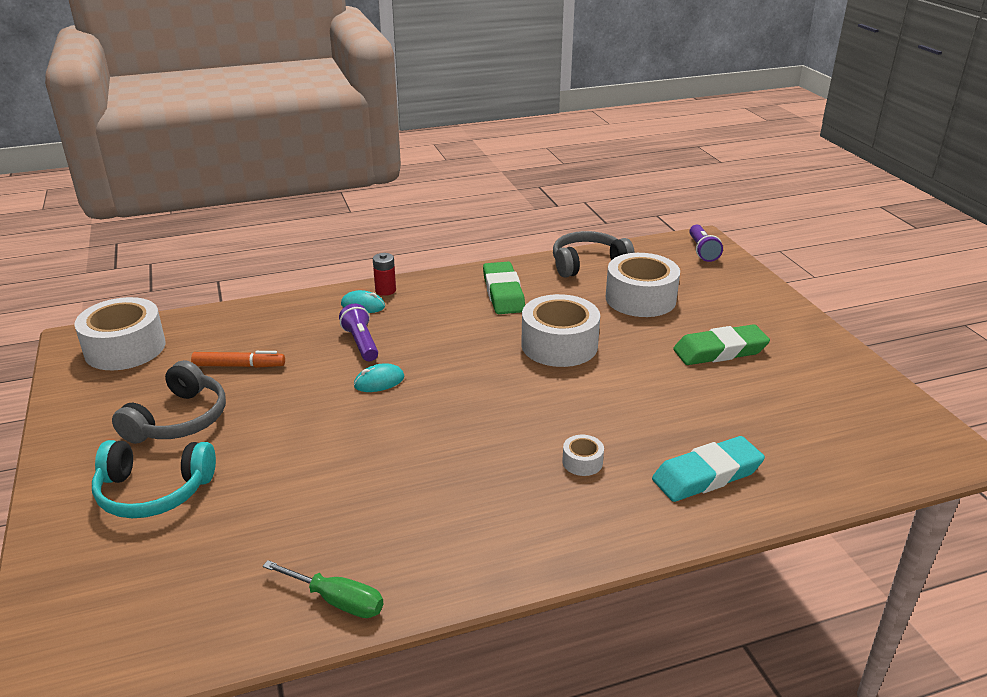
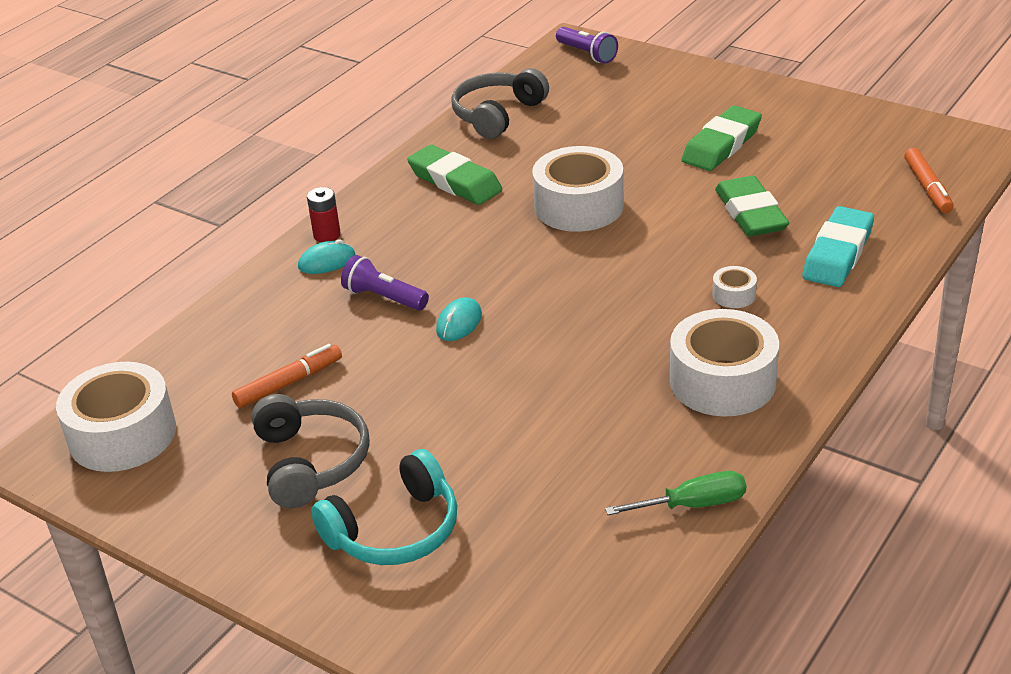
camera: 35 degrees left, 5 degrees up
white tape [606,253,680,317] -> white tape moved to [670,309,779,417]
none -> green eraser [715,176,789,237]
none -> orange marker [904,148,954,213]

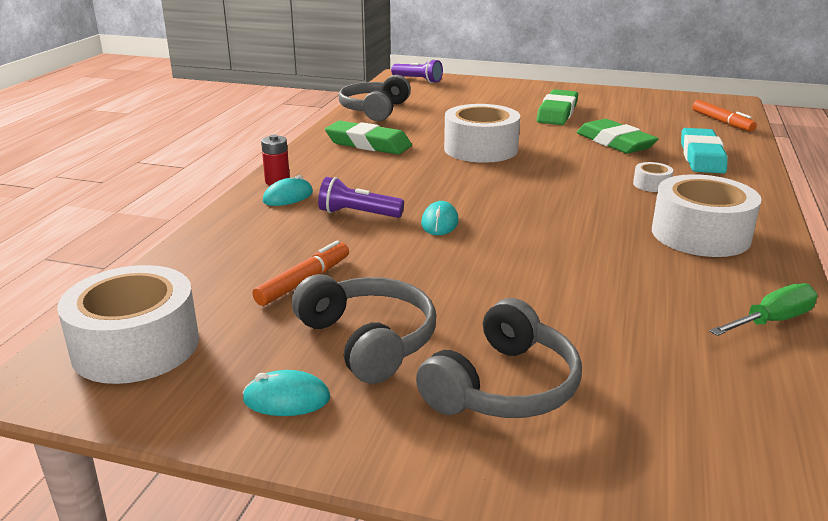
camera: 20 degrees left, 10 degrees down
turquoise headphones [311,449,457,565] -> grey headphones [416,298,582,418]
none -> turquoise mouse [242,370,330,416]

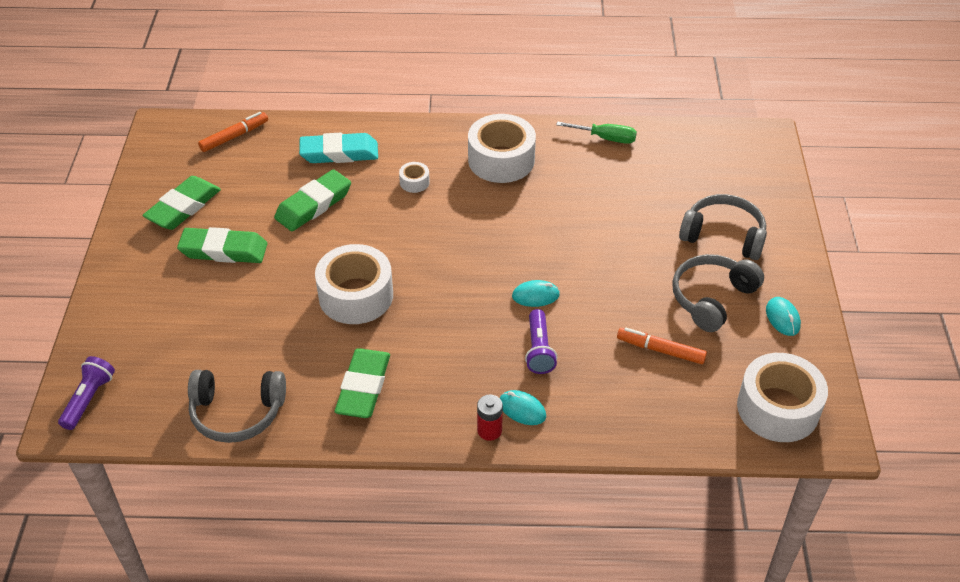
camera: 105 degrees left, 20 degrees up
green screwdriver [709,283,817,336] -> green screwdriver turned 150 degrees clockwise [556,121,637,144]
none -> green eraser [143,176,221,230]

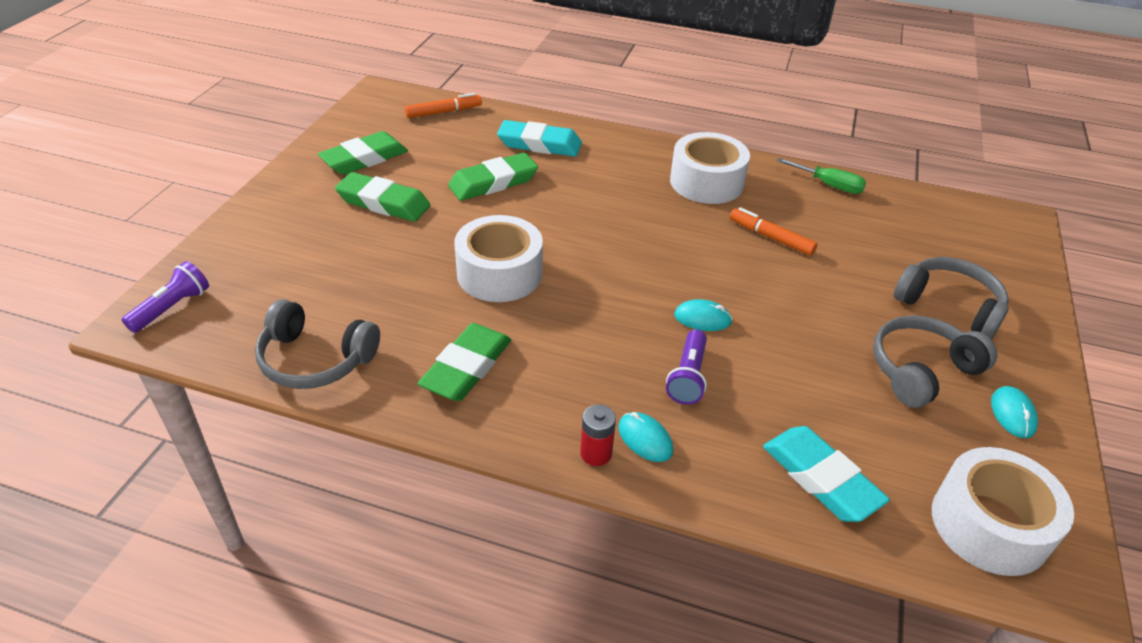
camera: 15 degrees right, 5 degrees down
white tape [399,162,430,193] -> none
orange marker [617,328,707,364] -> orange marker moved to [730,207,817,256]
none -> turquoise eraser [763,426,890,522]

